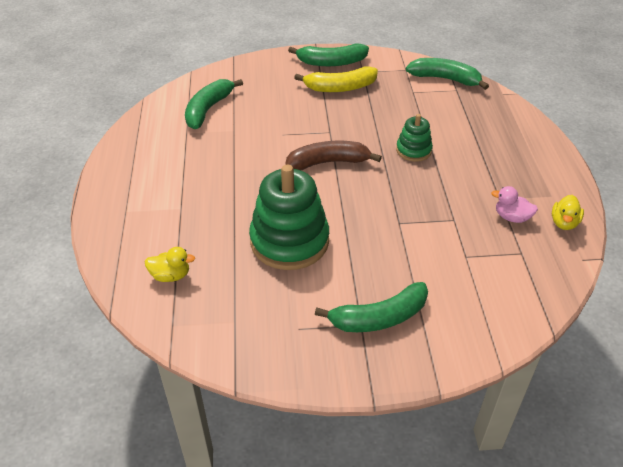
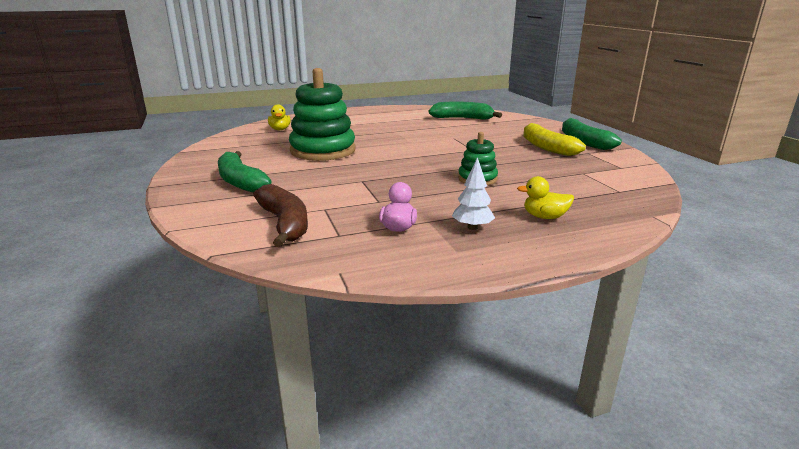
camera: 75 degrees right, 20 degrees down
brown banana [285,141,382,170] -> brown banana moved to [253,184,308,247]
green banana [406,58,489,90] -> none
yellow duck [552,195,584,230] -> yellow duck moved to [517,176,574,219]
none -> white tree [452,157,495,230]

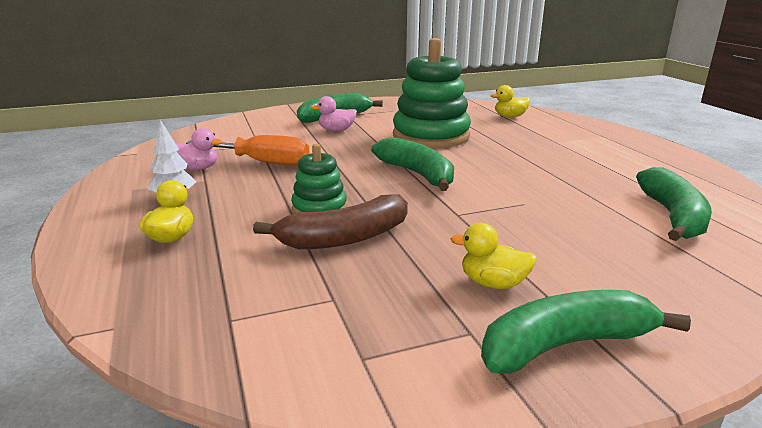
camera: 90 degrees right, 0 degrees up
brown banana [253,184,308,247] -> brown banana moved to [253,194,408,249]
yellow banana [523,123,586,156] -> yellow duck [450,223,537,289]
none -> orange screwdriver [186,135,310,165]
none -> pink duck [311,96,357,131]
none -> green banana [371,137,454,191]

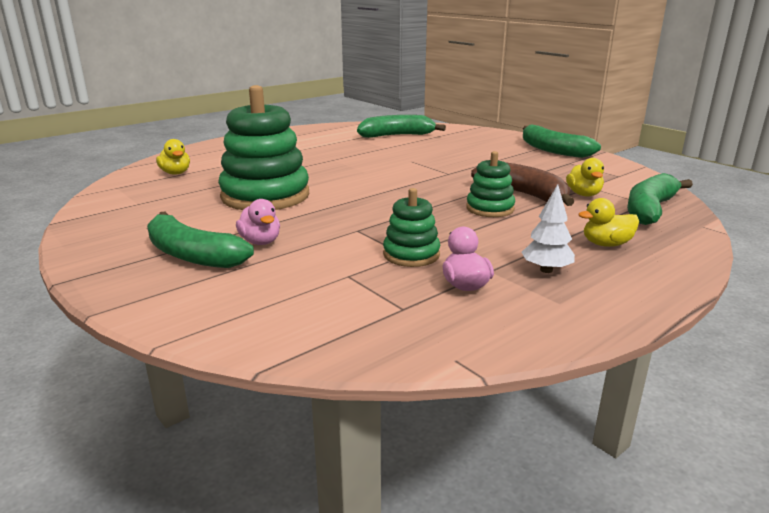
camera: 110 degrees left, 0 degrees up
orange screwdriver [186,135,310,165] -> green stacking toy [383,188,440,267]
green banana [371,137,454,191] -> green banana moved to [627,173,693,225]
yellow duck [450,223,537,289] -> yellow duck moved to [566,158,604,197]

